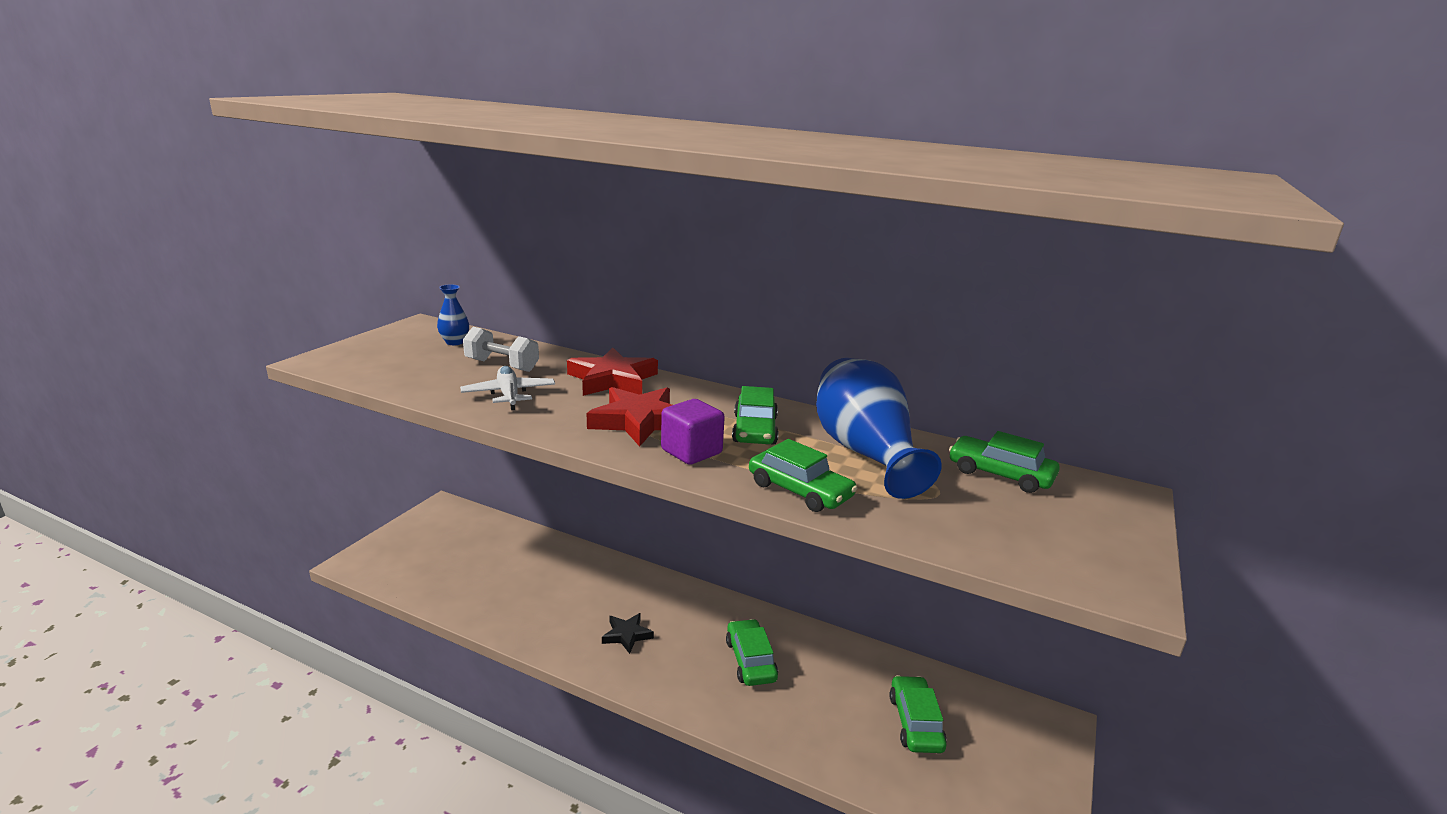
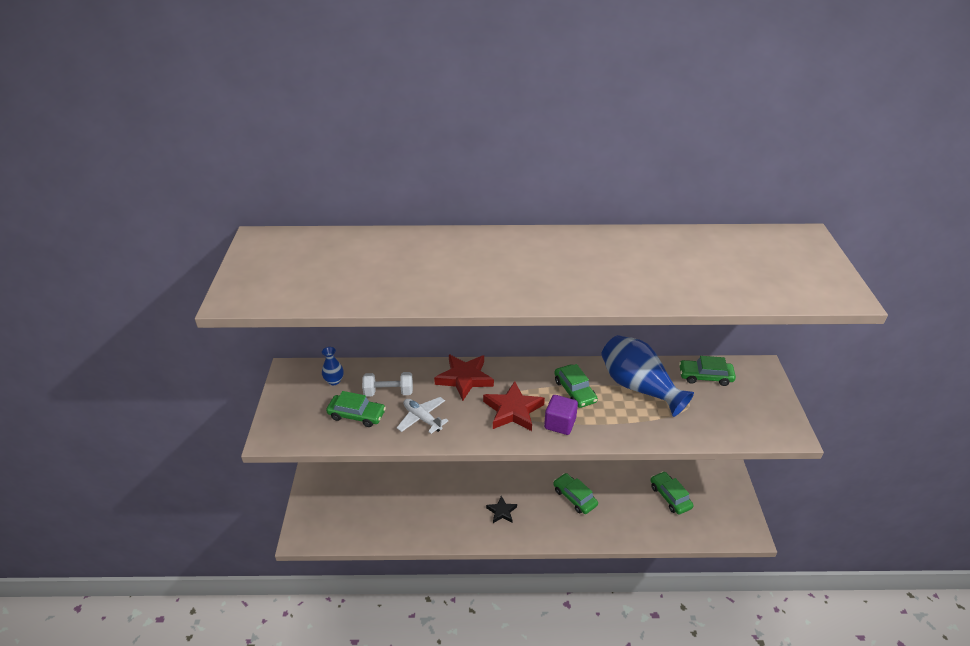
camera: 25 degrees left, 15 degrees up
green car [749,439,857,512] -> green car moved to [326,391,386,427]

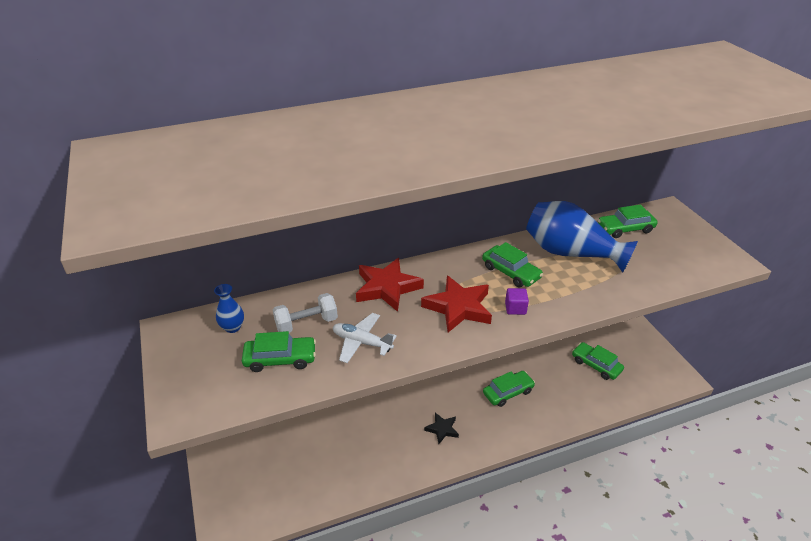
camera: 20 degrees left, 0 degrees up
purple cube [544,395,578,435] -> purple cube [505,288,529,315], size x0.64
green car [553,473,598,514] -> green car turned 120 degrees clockwise [483,371,535,407]

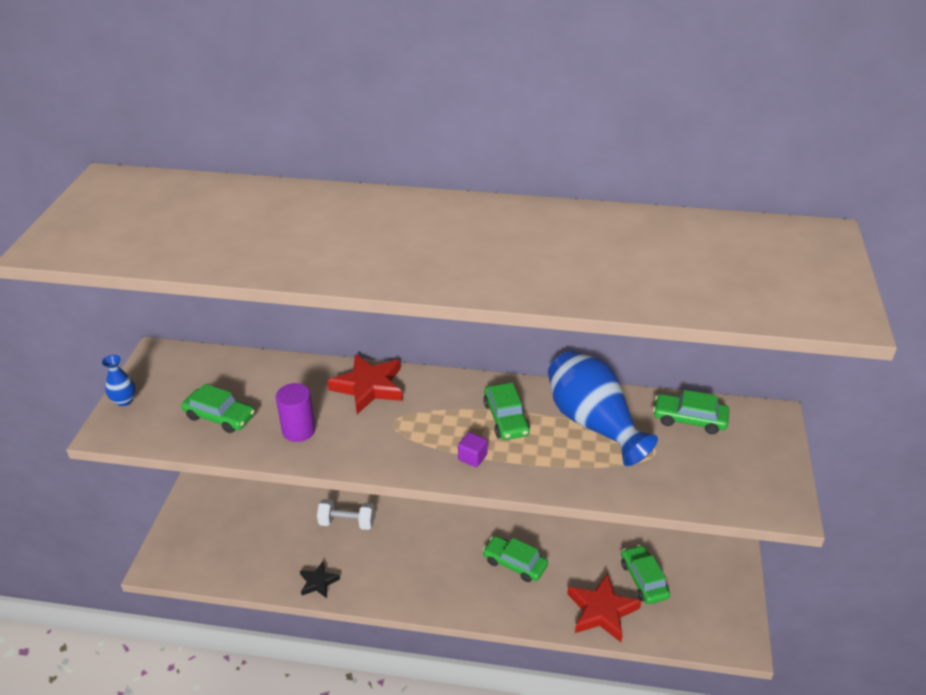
camera: 30 degrees right, 0 degrees up
blue vase [214,284,244,333] -> blue vase moved to [102,355,136,406]
white dumbbell [273,293,338,333] -> white dumbbell moved to [317,499,375,530]
white plane [333,313,397,363] -> purple cylinder [276,383,316,442]
red star [421,275,492,332] -> red star moved to [567,573,641,642]
black star [424,412,459,444] -> black star moved to [300,562,340,598]
green car [483,371,535,407] -> green car turned 150 degrees counterclockwise [483,536,548,582]

